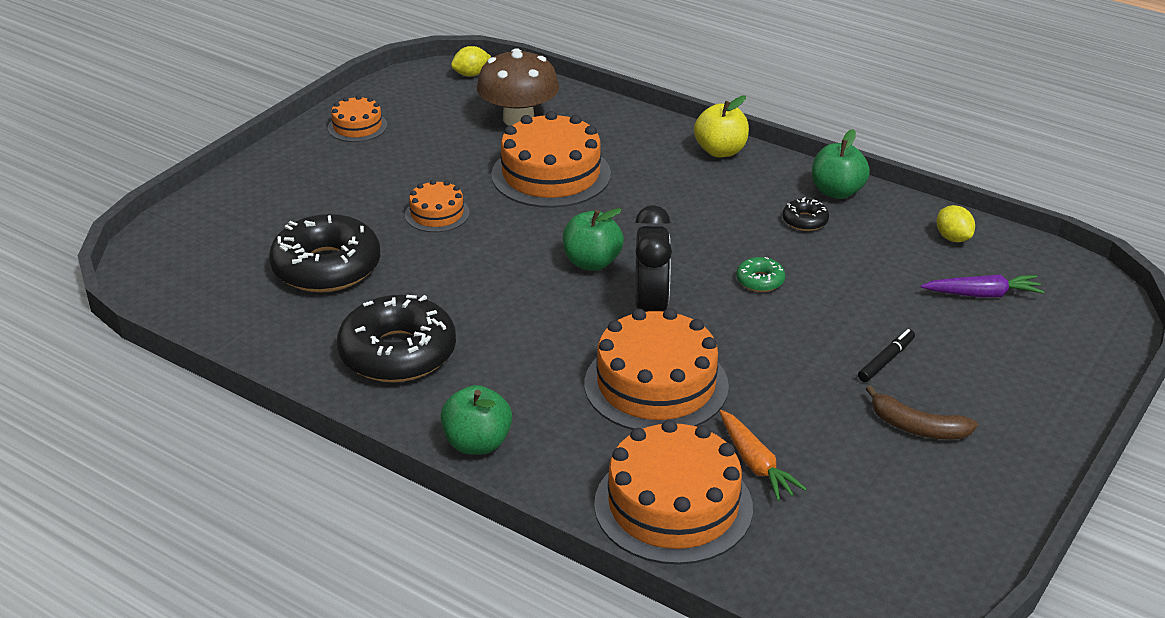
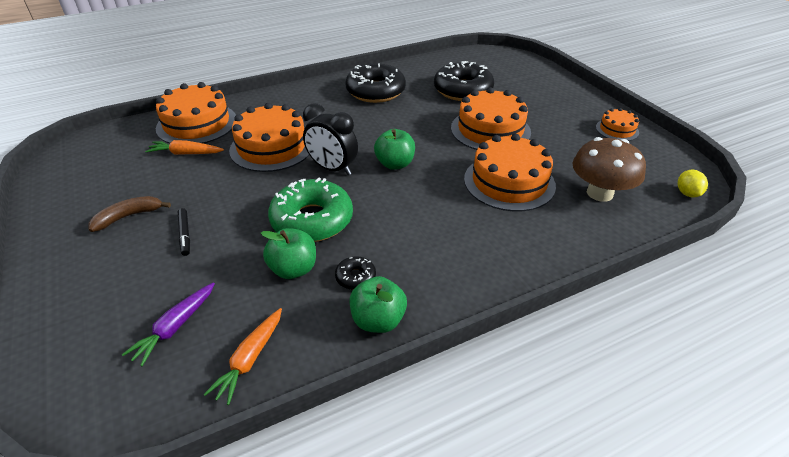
camera: 120 degrees right, 5 degrees up
orange cake [405,180,470,232] -> orange cake [451,87,531,150], size x1.92
green apple [440,385,512,455] -> green apple moved to [261,228,316,279]
yellow apple [694,95,749,157] -> none
green donut [736,257,786,292] -> green donut [268,178,353,242], size x2.27
yellow lemon [936,205,975,242] -> orange carrot [203,308,282,405]

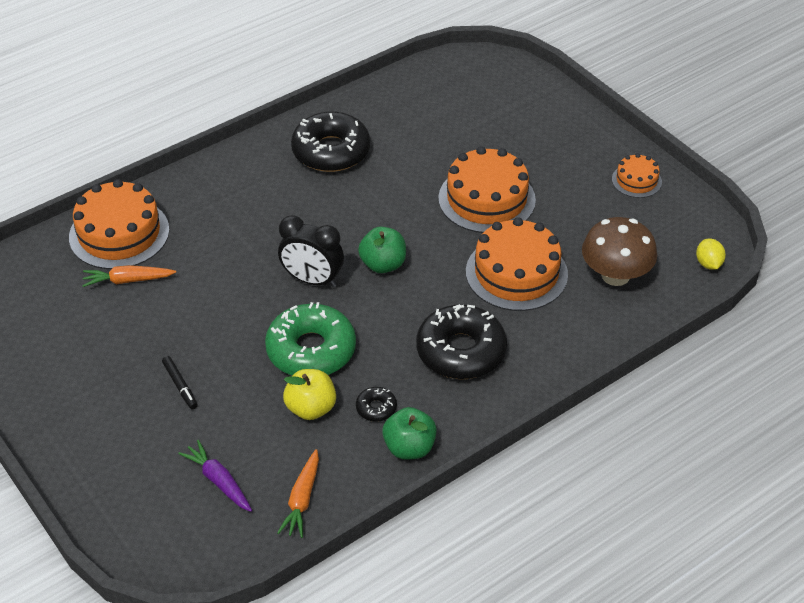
camera: 10 degrees left, 5 degrees up
brown banana [88,196,171,232] -> none
purple carrot [122,282,215,366] -> purple carrot turned 120 degrees clockwise [178,440,252,512]
orange cake [229,103,309,172] -> none
green apple [261,228,316,279] -> yellow apple [283,369,336,420]
black donut [434,61,494,101] -> black donut moved to [416,304,507,379]

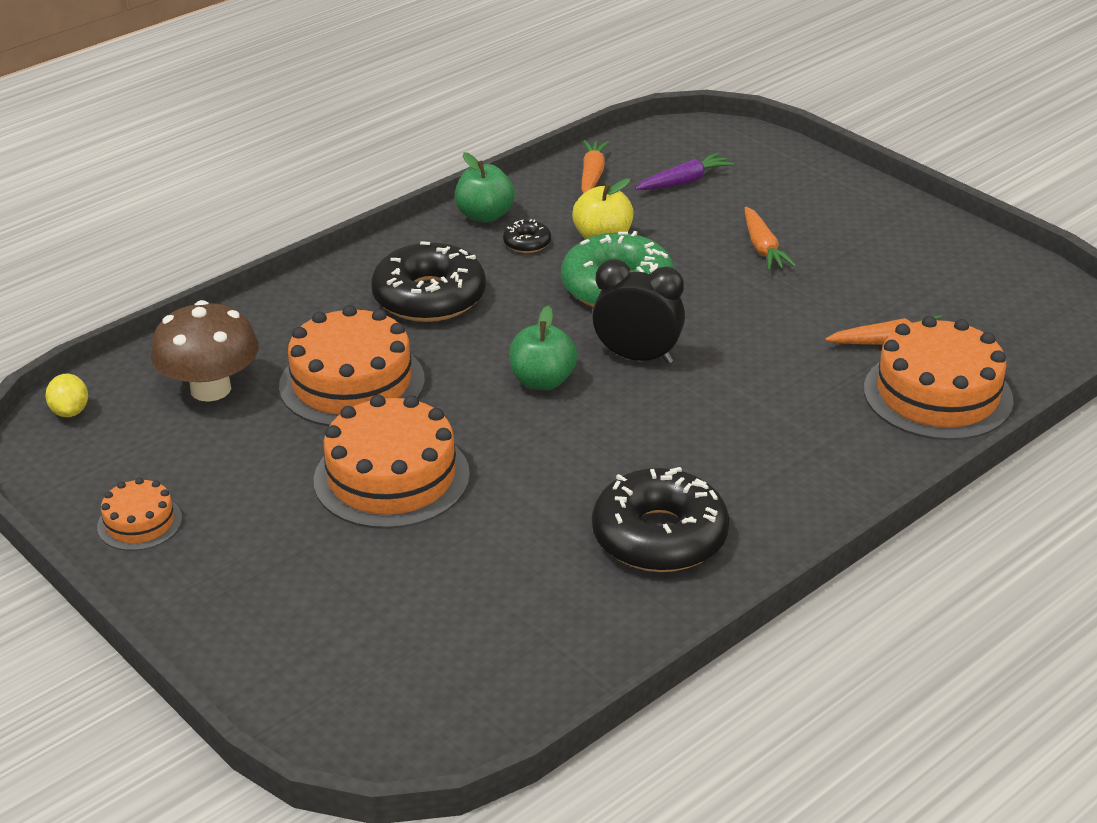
camera: 175 degrees right, 10 degrees down
black marker [162,356,198,409] -> orange carrot [745,207,796,270]
purple carrot [178,440,252,512] -> purple carrot turned 75 degrees counterclockwise [635,153,734,190]

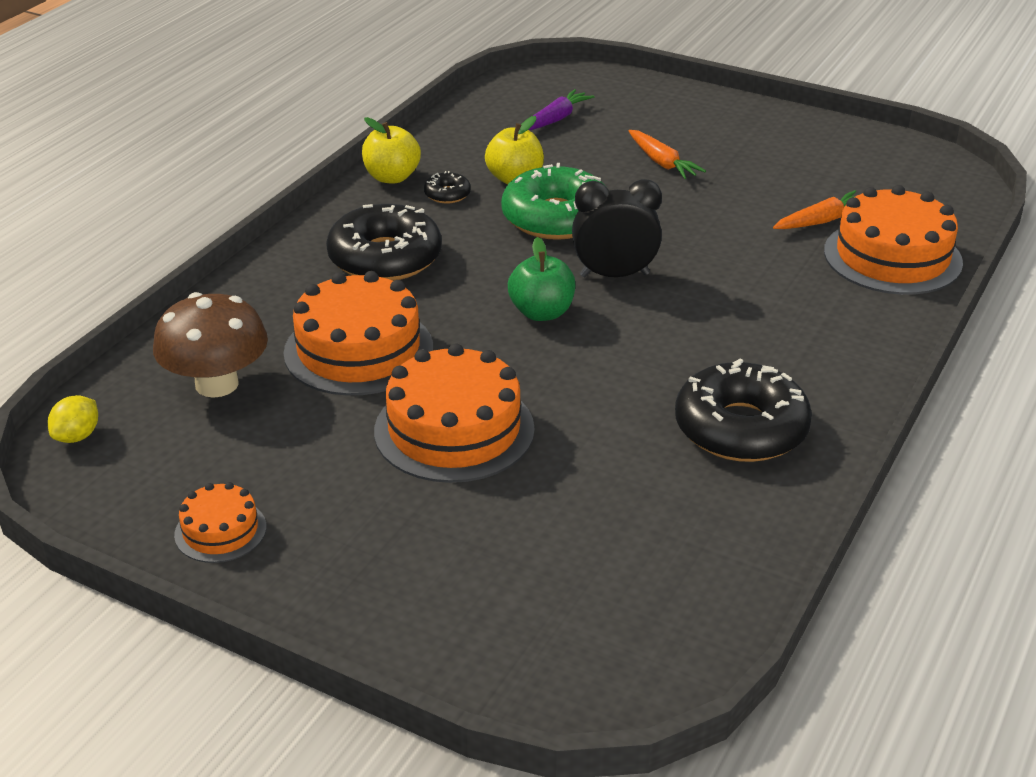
camera: 20 degrees left, 0 degrees up
yellow lemon [45,374,88,417] -> yellow lemon turned 60 degrees clockwise [48,395,98,443]
green apple [455,152,515,223] -> yellow apple [362,117,421,184]
orange carrot [582,140,609,193] -> none

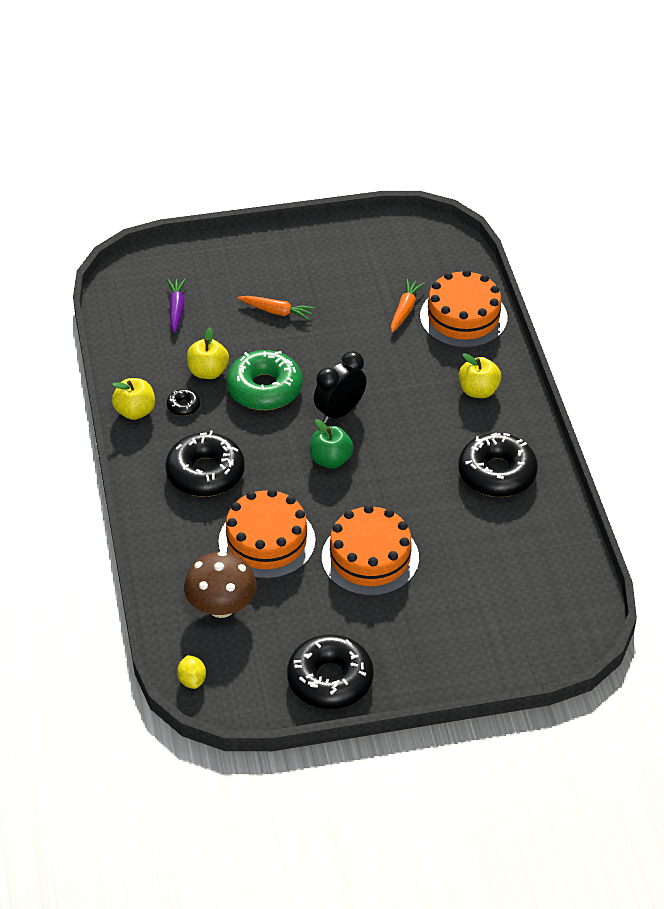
camera: 40 degrees left, 10 degrees up
orange cake [174,482,266,563] -> black donut [287,634,374,709]
none -> yellow apple [459,353,501,398]

